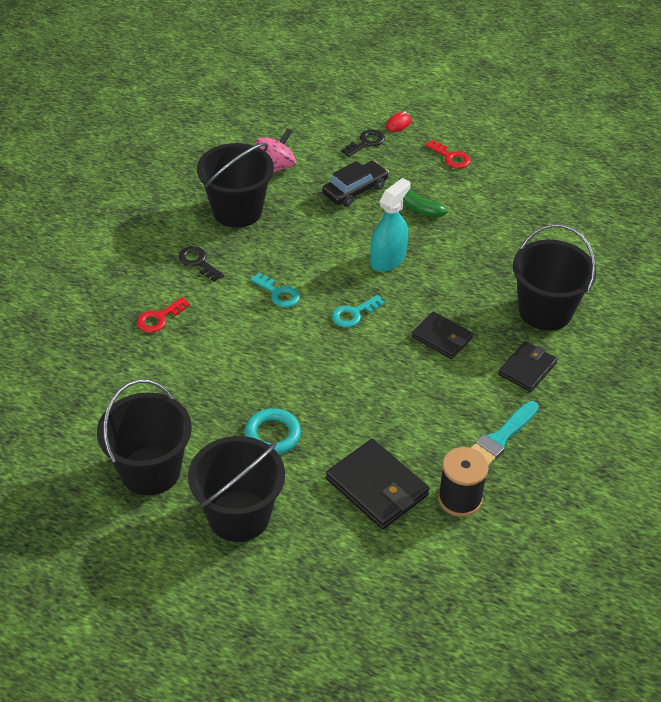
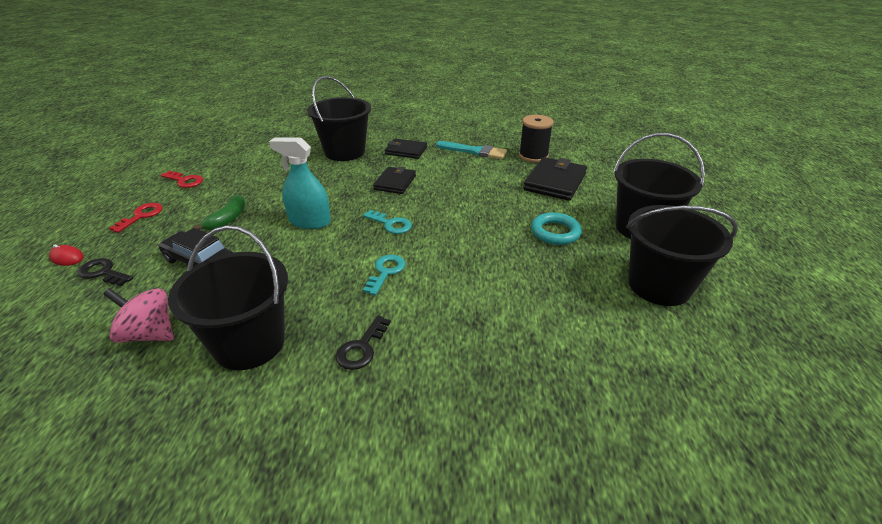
camera: 110 degrees left, 10 degrees down
red key [137,297,190,333] -> red key moved to [161,171,203,188]

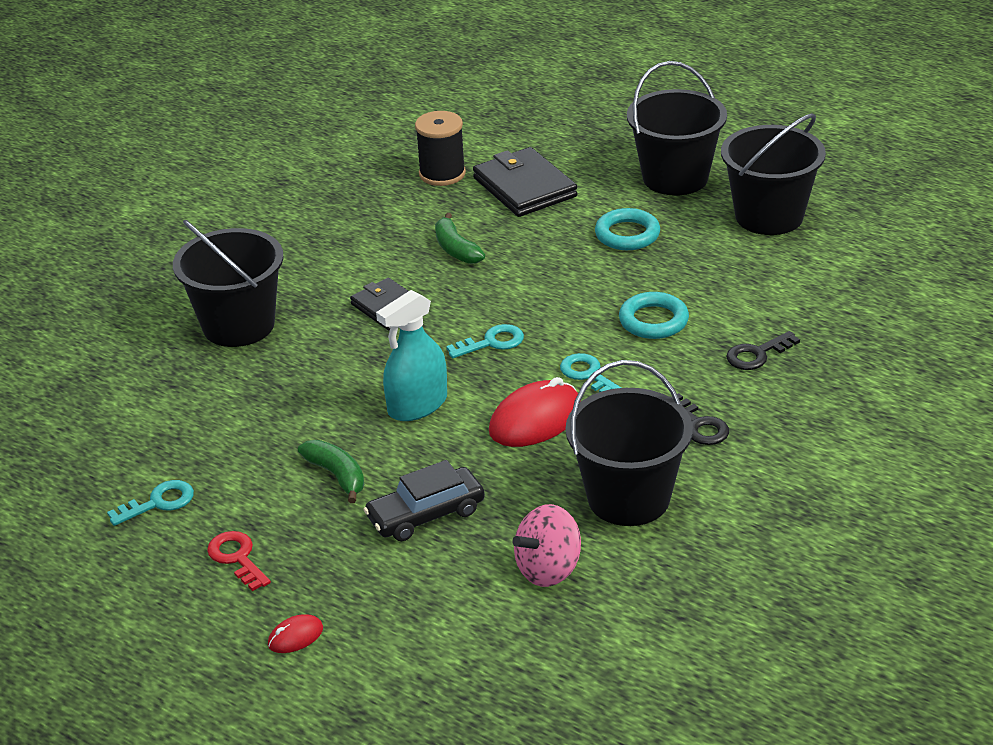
camera: 55 degrees left, 0 degrees up
black key [78,258,133,286] -> black key moved to [726,331,800,370]
red key [161,171,203,188] -> turquoise key [107,480,194,526]
black wallet [385,139,427,159] -> none
turquoise brush [436,141,507,159] -> none
none -> green banana [435,213,485,264]
none -> red mouse [489,377,581,447]
none -> turquoise ring [619,292,689,339]

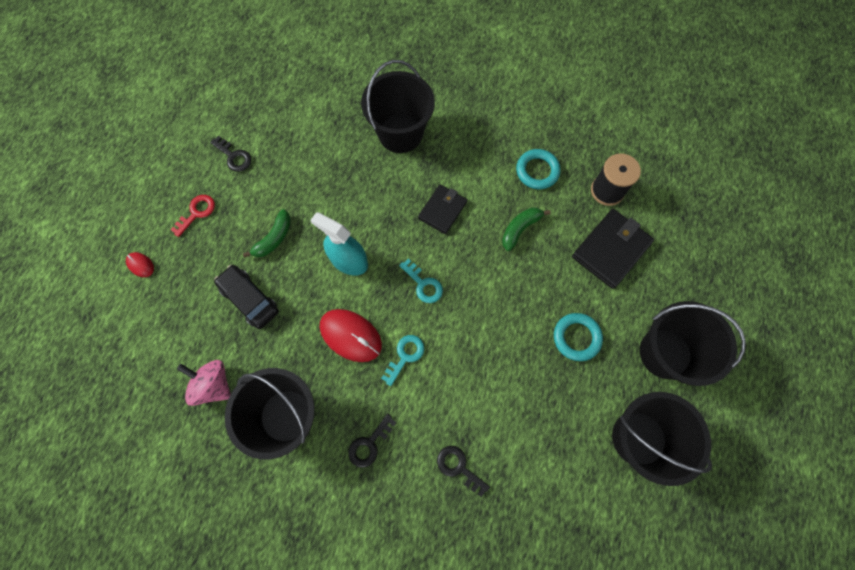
camera: 70 degrees right, 35 degrees up
turquoise key [107,480,194,526] -> black key [210,136,252,172]
turquoise ring [619,292,689,339] -> turquoise ring moved to [516,149,561,189]

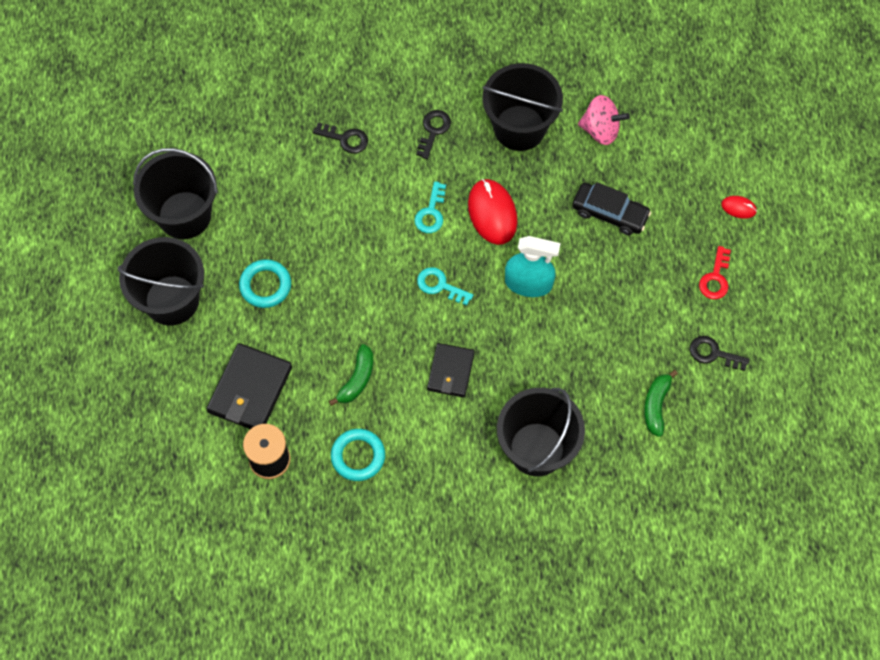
camera: 160 degrees right, 5 degrees down
green banana [243,209,291,258] -> green banana moved to [644,370,678,437]
red mouse [320,309,382,362] -> red mouse turned 60 degrees clockwise [468,179,517,245]

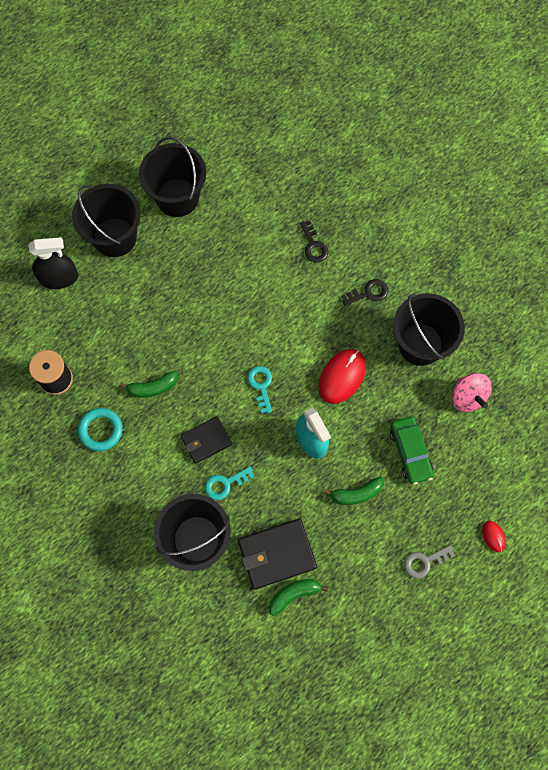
camera: 50 degrees right, 5 degrees up
black wallet [206,343,292,429] -> black wallet moved to [238,518,317,589]
turquoise ring [239,259,291,308] -> none
turquoise key [415,181,446,233] -> turquoise key moved to [205,467,254,500]
black car [572,182,651,235] -> green car [390,417,434,485]
black key [690,336,750,371] -> none
red key [699,246,731,299] -> grey key [404,545,455,579]
none -> black spray bottle [29,237,78,289]
none -> green banana [324,477,384,505]

